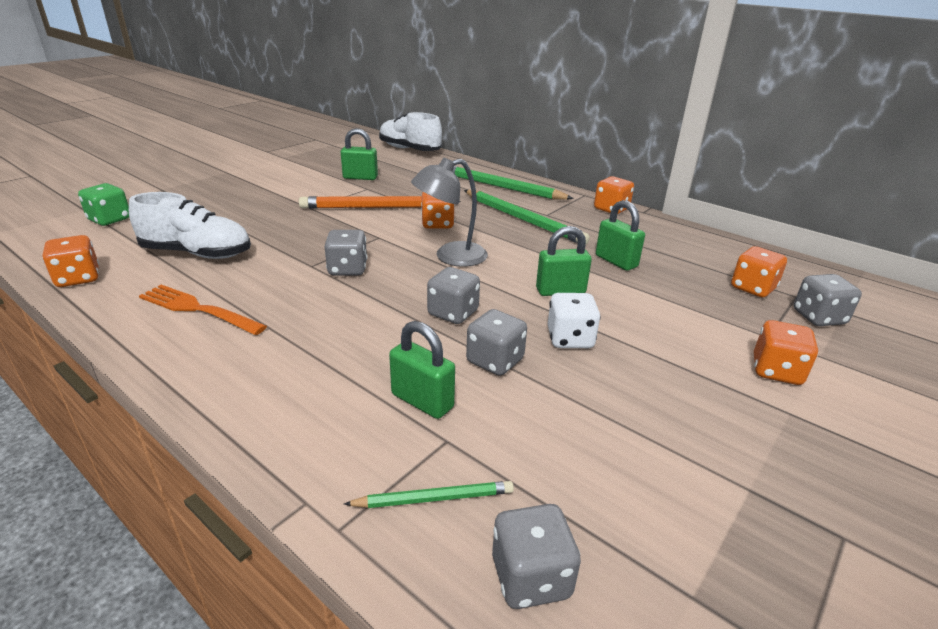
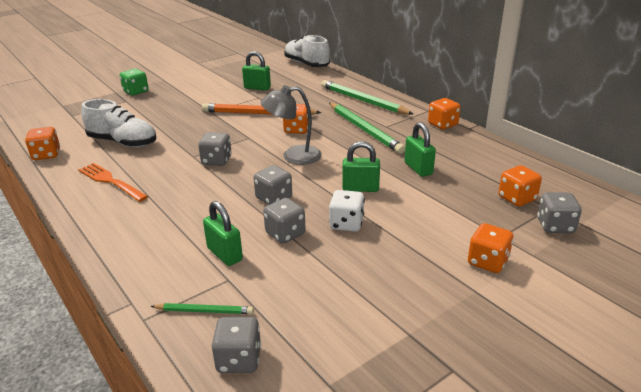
camera: 15 degrees right, 0 degrees up
green dice [78,183,129,226] -> green dice moved to [120,69,149,96]

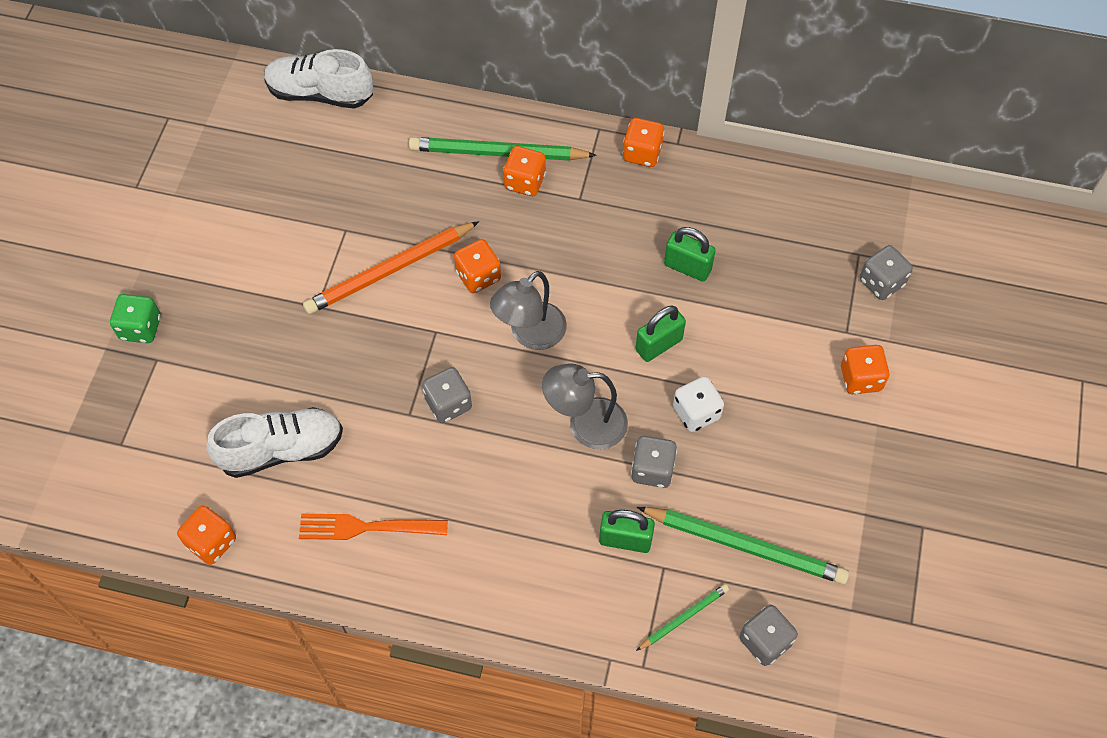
camera: 40 degrees left, 30 degrees up
green padlock [242,51,271,91] -> none
grey dice [253,165,292,205] -> grey lamp [542,363,628,449]
green pencil [329,103,405,154] -> green pencil moved to [637,507,849,584]
orange dice [498,165,542,207] -> orange dice moved to [503,146,546,196]

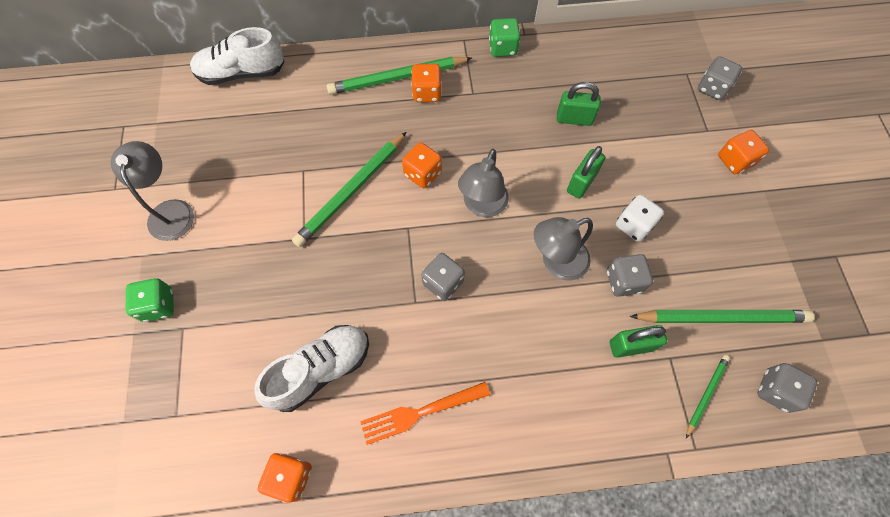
camera: 20 degrees left, 5 degrees up
orange pencil [303,221,479,314] -> green pencil [292,132,406,247]
orange dice [623,118,664,167] -> green dice [489,18,520,57]
none -> grey lamp [111,141,194,241]

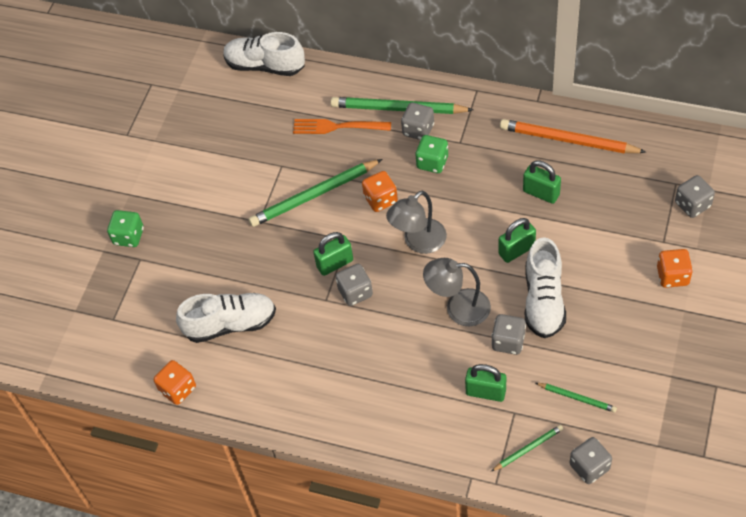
camera: 30 degrees right, 10 degrees down
grey lamp [111,141,194,241] -> none
orange fork [360,382,490,445] -> orange fork moved to [293,119,391,134]
orange dice [411,64,442,102] -> grey dice [401,102,434,140]
green dice [489,18,520,57] -> green dice moved to [415,135,448,173]
white dice [616,195,664,242] -> white shoe [525,237,566,338]
green pencil [629,310,814,323] -> green pencil [536,383,617,413], size x0.51
none -> green padlock [313,232,353,276]
none -> orange pencil [500,119,646,154]

